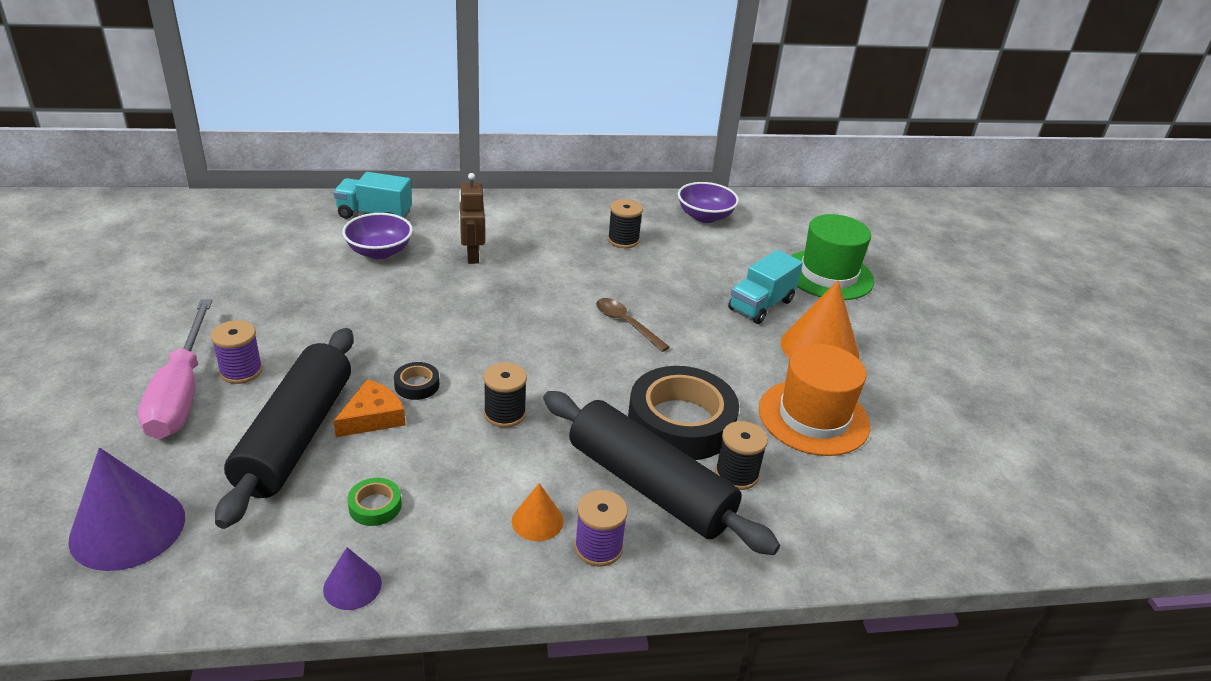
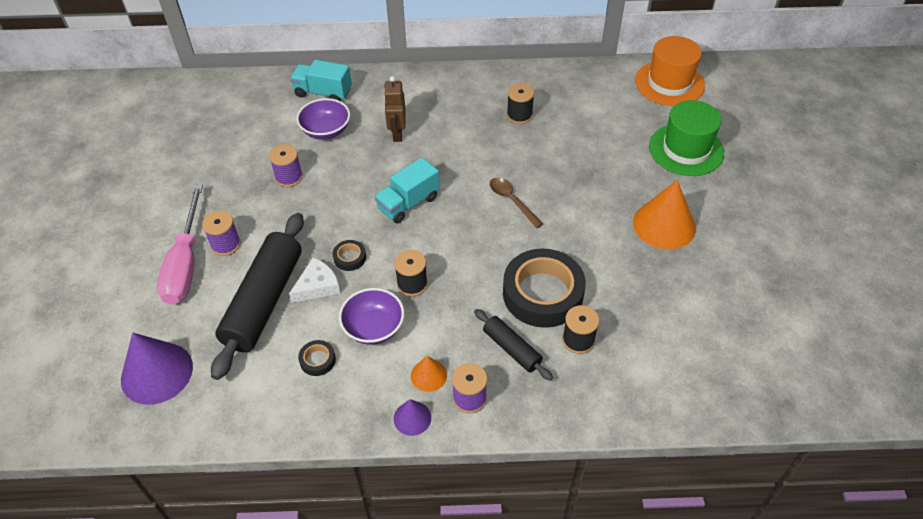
camera: 10 degrees right, 15 degrees up
purple cone [323,547,382,610] -> purple cone moved to [394,399,431,436]
orange cheese [334,379,405,437] -> white cheese [289,257,340,303]
green tape [347,478,402,526] -> black tape [298,340,336,376]
black rolling pin [543,391,780,555] -> black rolling pin [474,309,553,381], size x0.51
purple bowl [678,182,739,223] -> purple bowl moved to [339,288,404,344]
turquoise truck [728,250,803,324] -> turquoise truck moved to [374,157,440,223]
orange hat [759,344,870,456] -> orange hat moved to [635,36,705,106]
none -> purple spool [269,144,303,187]

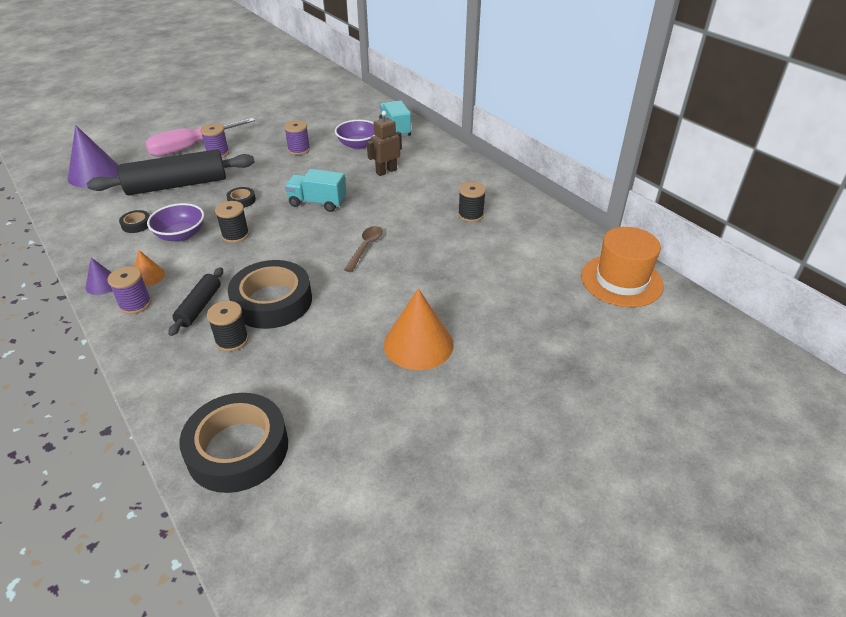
camera: 55 degrees right, 10 degrees down
white cheese [289,257,340,303] -> none
green hat [649,100,724,176] -> none
none -> black tape [179,393,288,493]

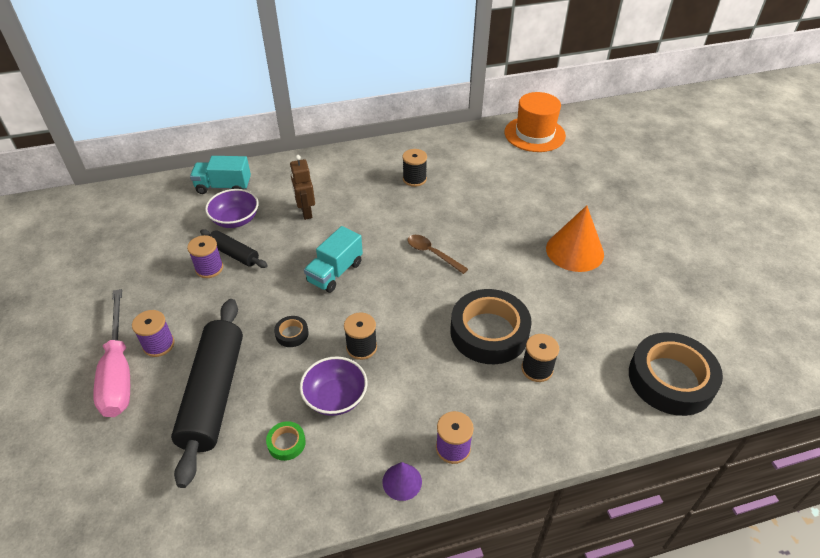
camera: 70 degrees left, 5 degrees up
purple cone [68,125,119,188] -> none
black tape [119,210,150,233] -> green tape [266,421,306,461]
orange cone [135,250,165,286] -> none
black rolling pin [168,267,223,336] -> black rolling pin moved to [200,229,268,268]

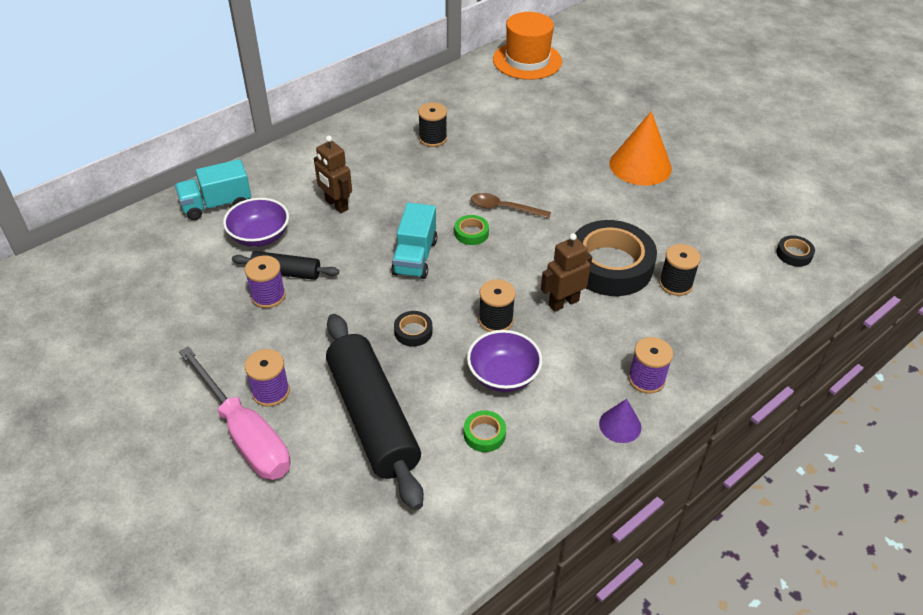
camera: 25 degrees left, 0 degrees up
black tape [629,332,723,416] -> black tape [776,235,815,267], size x0.42
none -> green tape [455,215,489,245]
none -> brown robot [541,233,592,312]

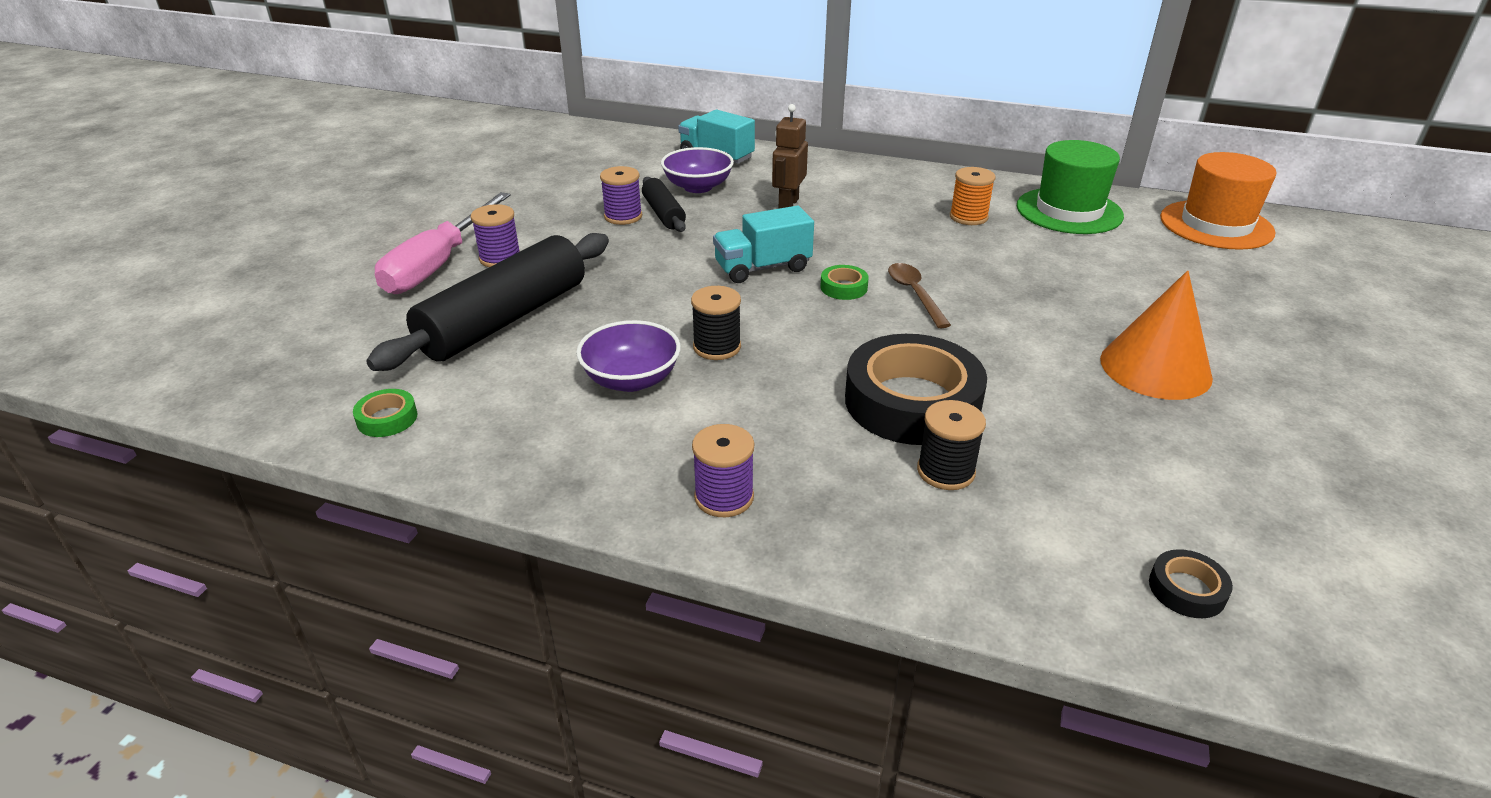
camera: 60 degrees right, 10 degrees down
black tape [394,311,432,346] -> none
black spool [418,102,447,147] -> orange spool [950,167,995,225]
green tape [464,410,506,452] -> green tape moved to [353,389,417,437]
brown robot [541,233,592,312] -> none
purple cone [599,399,641,443] -> none
none -> green hat [1017,140,1124,234]

